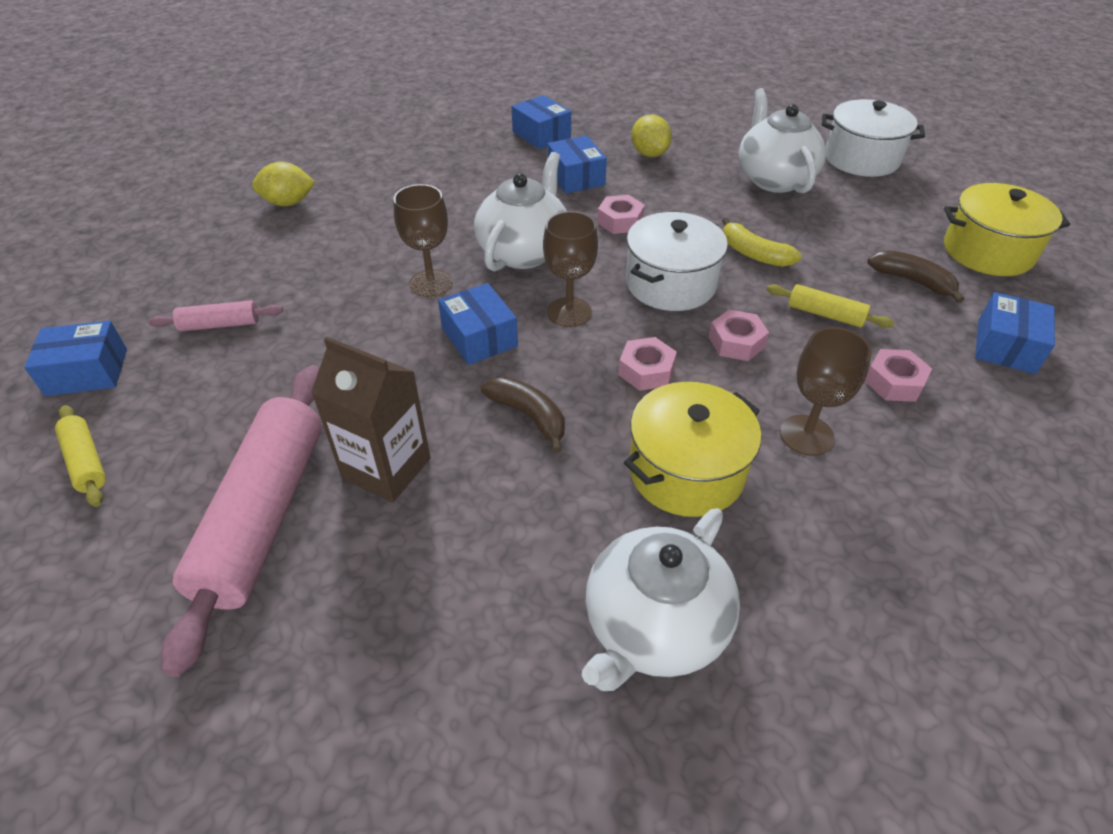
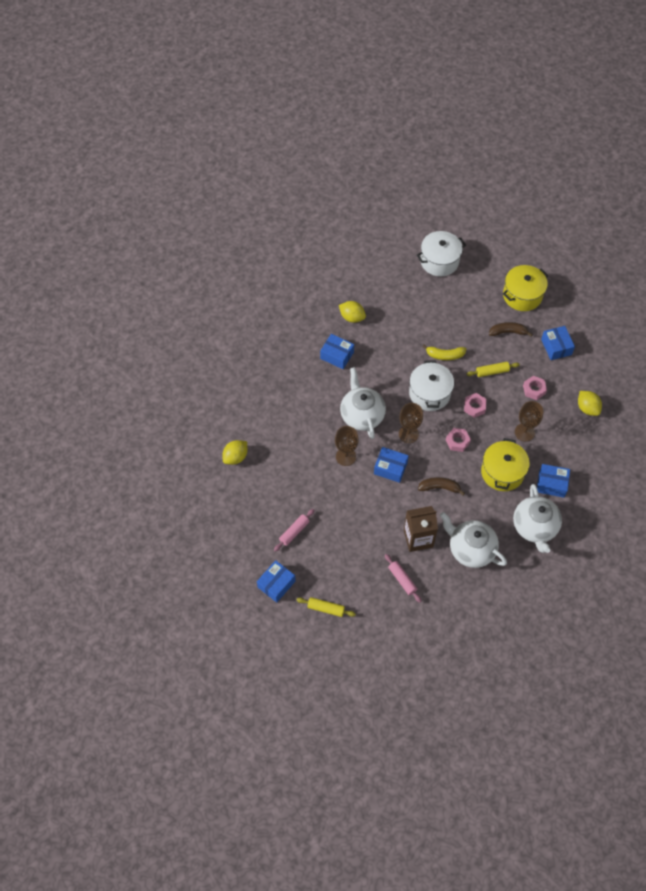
camera: 40 degrees left, 15 degrees up
pink rolling pin [161,365,322,677] -> pink rolling pin [384,554,421,603], size x0.45
blue box [512,95,571,149] -> blue box moved to [537,464,570,498]
pink nut [597,195,645,234] -> none
white teapot [739,88,826,193] -> white teapot moved to [440,512,507,568]
none -> yellow lemon [578,391,602,416]

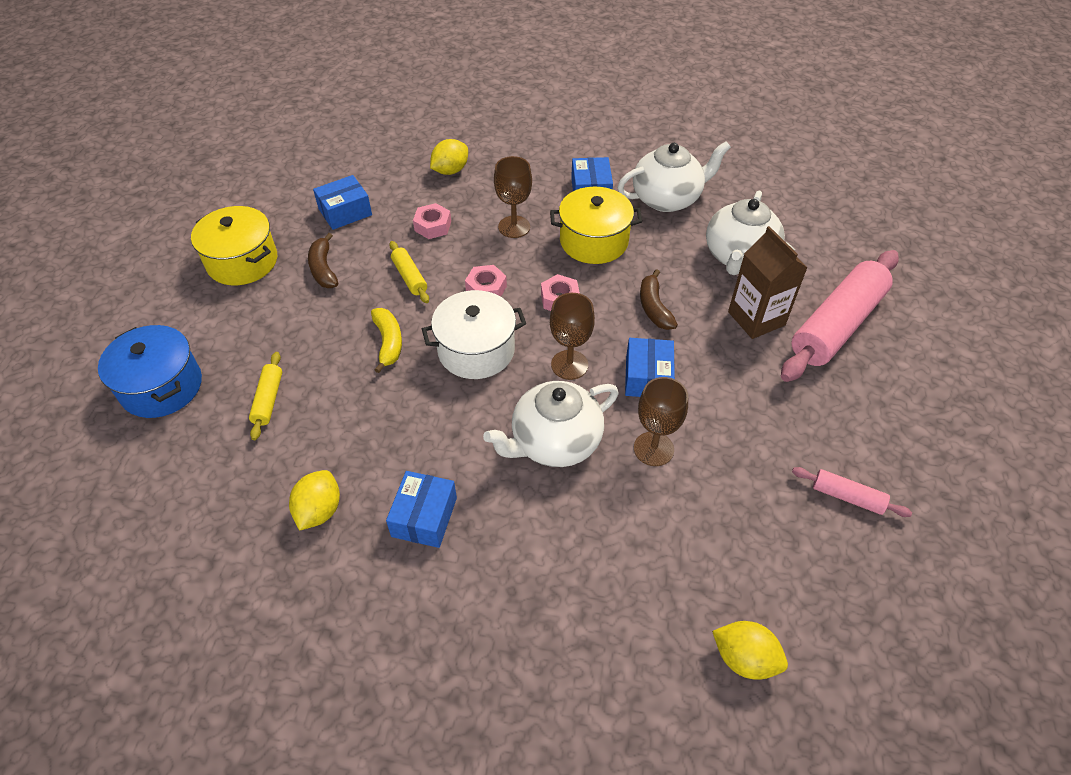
camera: 105 degrees left, 10 degrees down
blue box [257,560,296,602] -> none
yellow rolling pin [296,597,356,617] -> yellow rolling pin moved to [249,352,282,440]
pink rolling pin [384,554,421,603] -> pink rolling pin [781,250,899,382], size x2.22
white pot [417,231,466,277] -> blue pot [98,325,202,418]

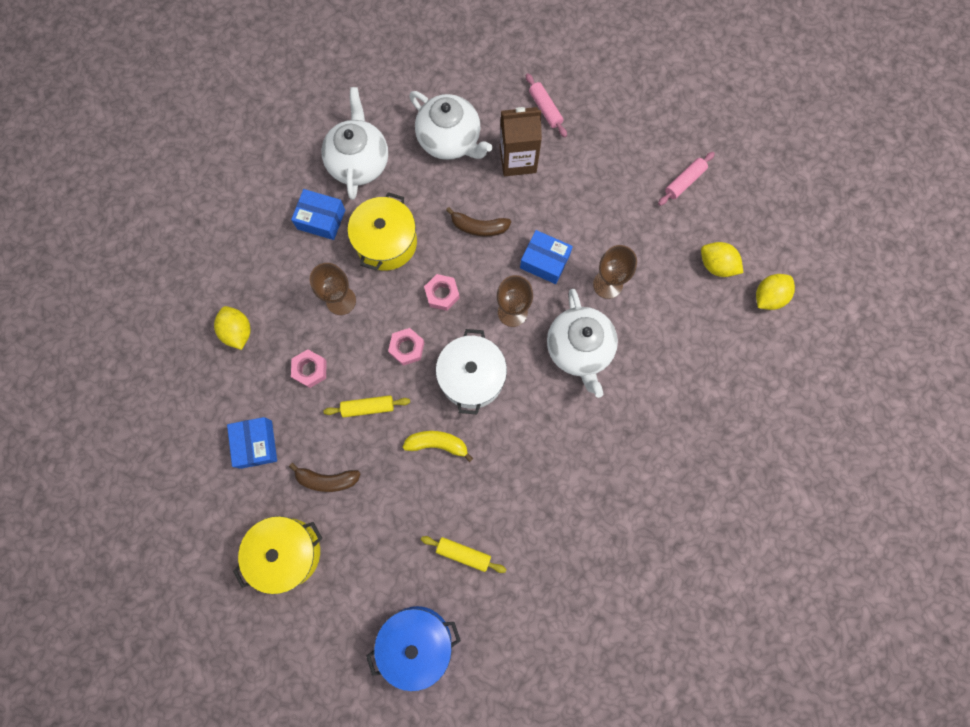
camera: 70 degrees left, 25 degrees up
yellow lemon [289,470,340,531] -> yellow lemon moved to [701,242,744,277]
blue box [386,471,457,548] -> none
pink rolling pin [781,250,899,382] -> pink rolling pin [526,73,567,137], size x0.45

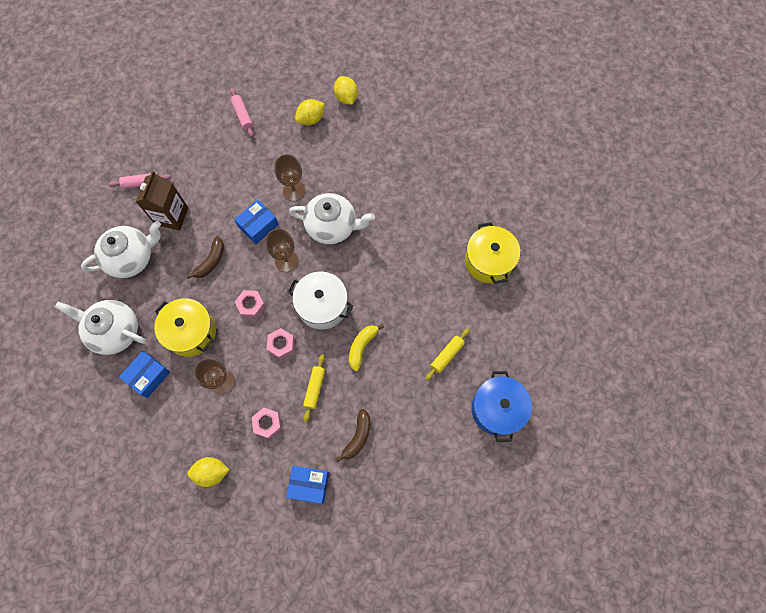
camera: 70 degrees left, 5 degrees down
yellow pot [233,516,322,594] -> yellow pot moved to [465,222,520,284]

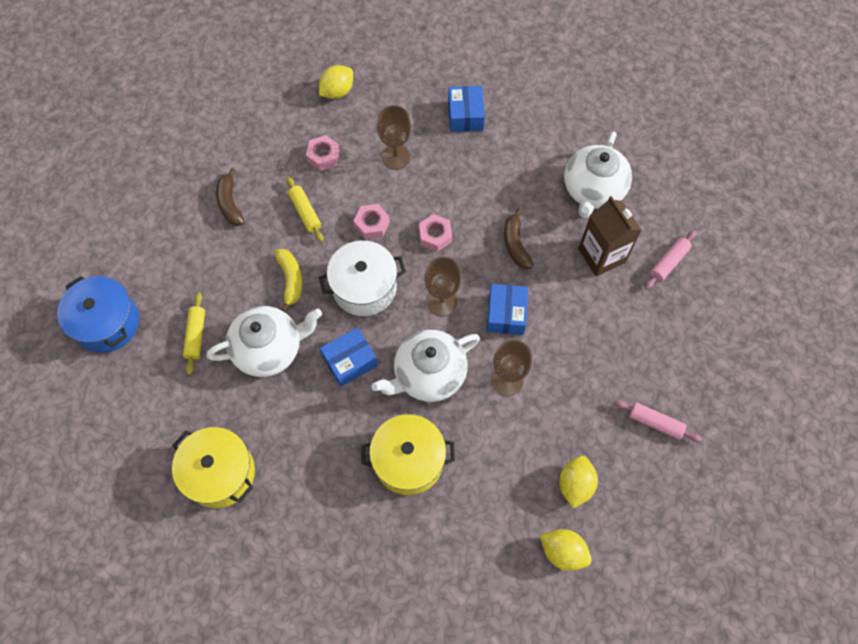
camera: 140 degrees right, 5 degrees down
white teapot [55,300,147,355] -> white teapot moved to [207,306,322,377]
yellow pot [154,298,216,357] -> yellow pot moved to [361,414,455,495]
blue box [286,466,329,504] -> blue box moved to [320,327,378,387]

